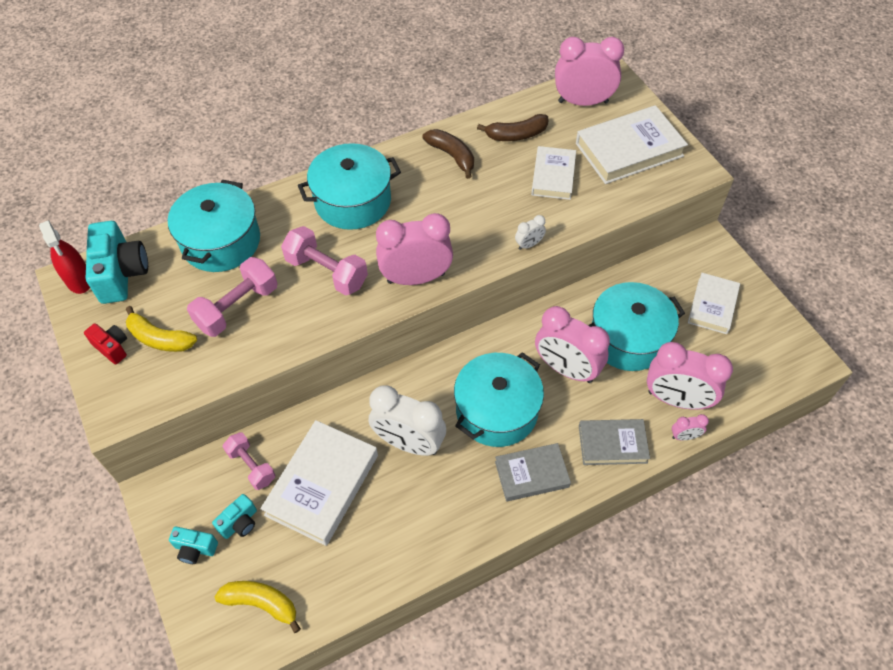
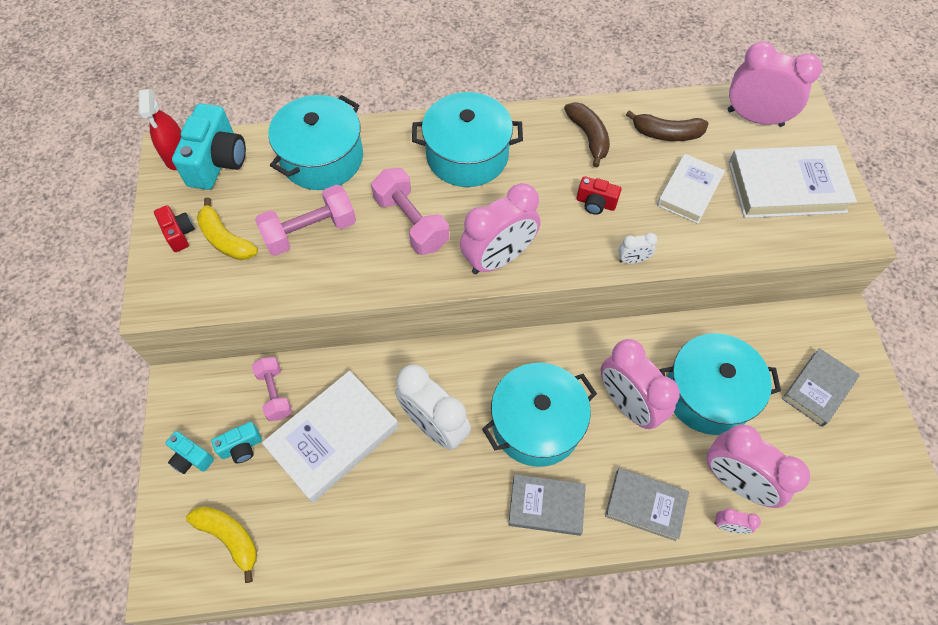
camera: 20 degrees right, 5 degrees up
pink clock [376,213,453,285] -> pink clock turned 135 degrees clockwise [460,183,540,274]
white book [688,273,740,334] -> grey book [782,348,860,427]
none -> red camera [577,176,621,215]

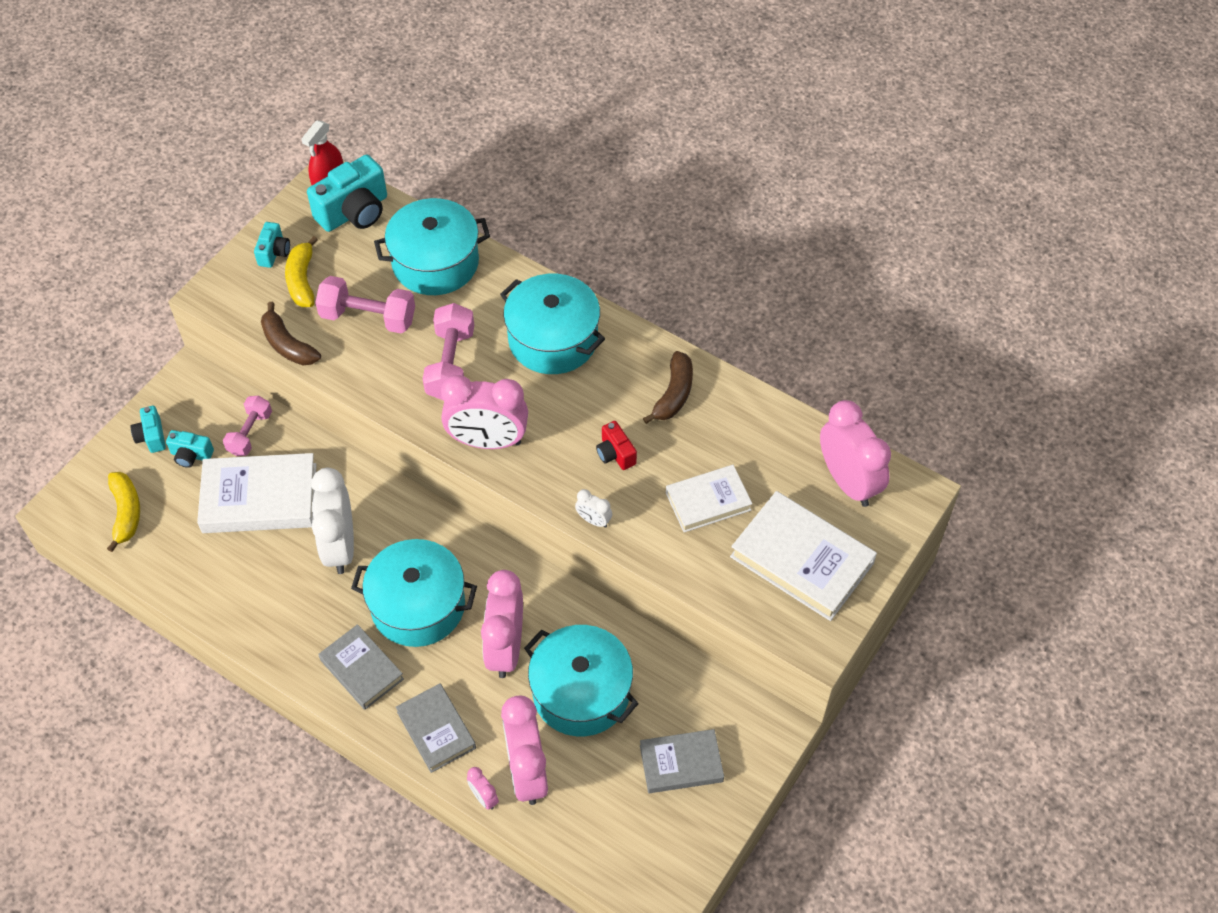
camera: 40 degrees right, 5 degrees down
red camera [154,205,195,252] -> turquoise camera [254,222,290,268]
brown banana [626,110,709,141] -> brown banana moved to [261,302,321,365]

